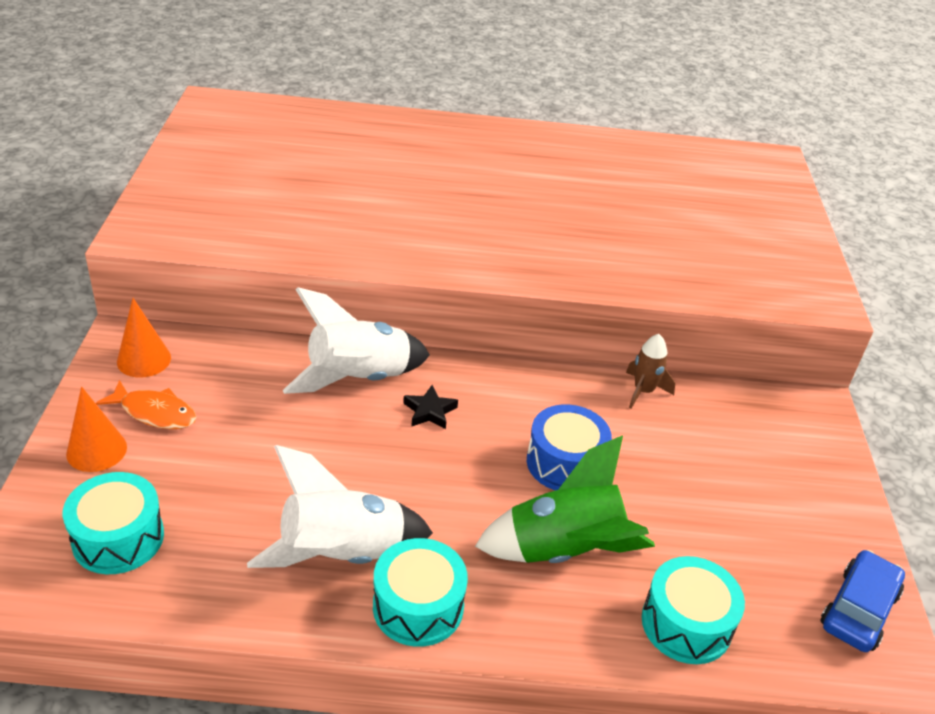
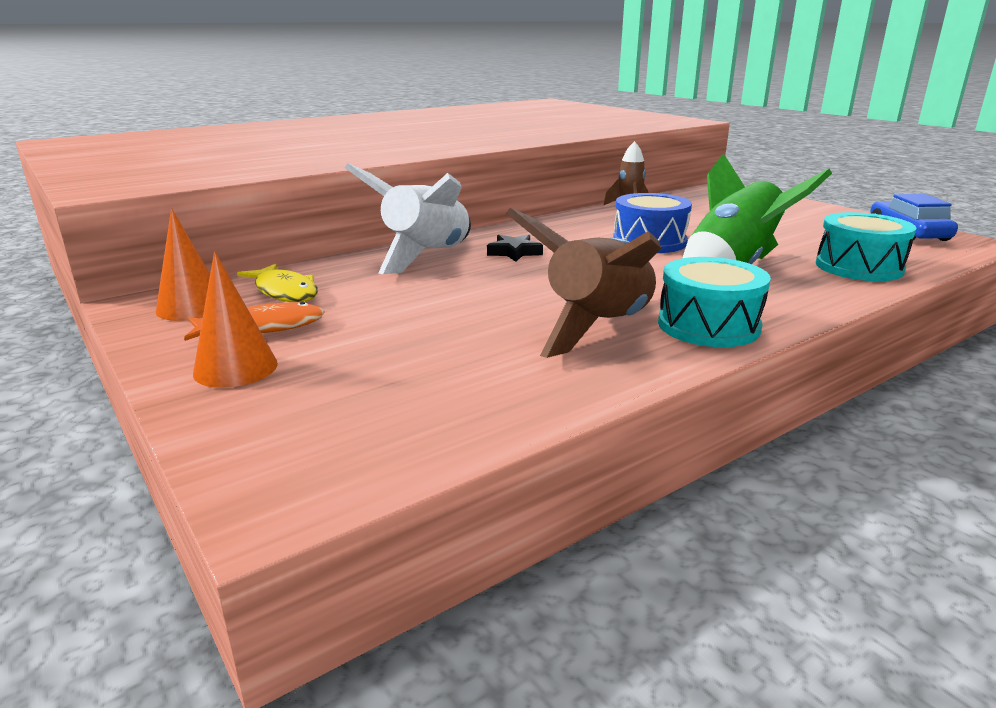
camera: 35 degrees left, 15 degrees down
turquoise drum [63,472,164,574] -> none
white rocket [247,445,433,568] -> brown rocket [506,207,661,358]
none -> yellow fish [237,264,318,302]

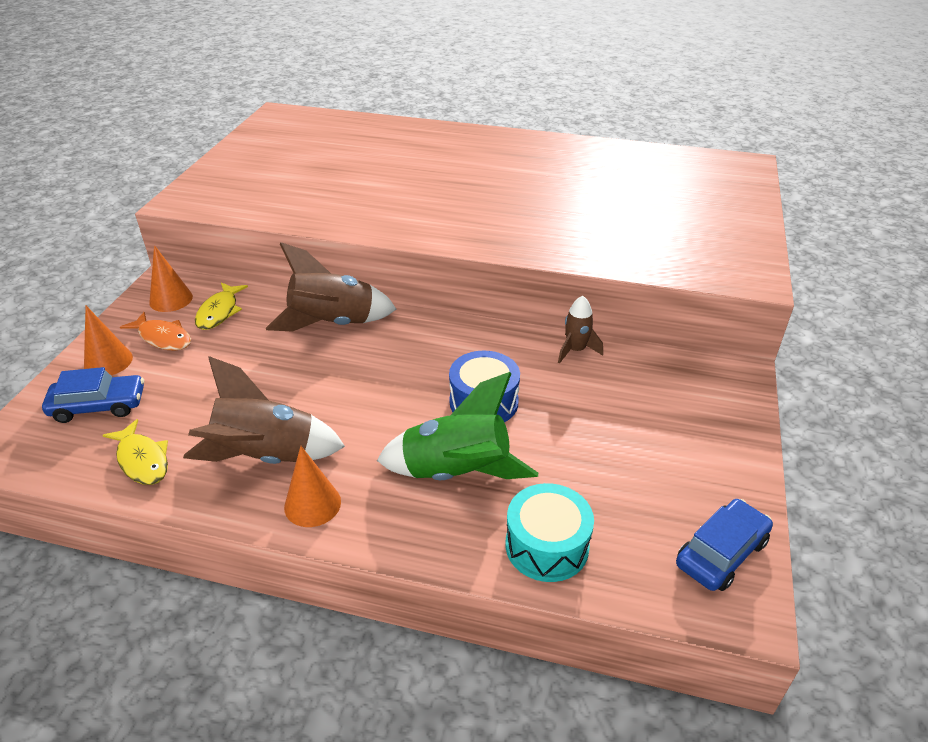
camera: 50 degrees right, 15 degrees up
white rocket [345,163,471,274] -> brown rocket [266,242,396,332]
black star [487,234,543,262] -> none
turquoise drum [658,257,771,347] -> orange cone [284,446,341,527]
none -> blue car [42,367,144,423]
none -> yellow fish [103,419,168,485]

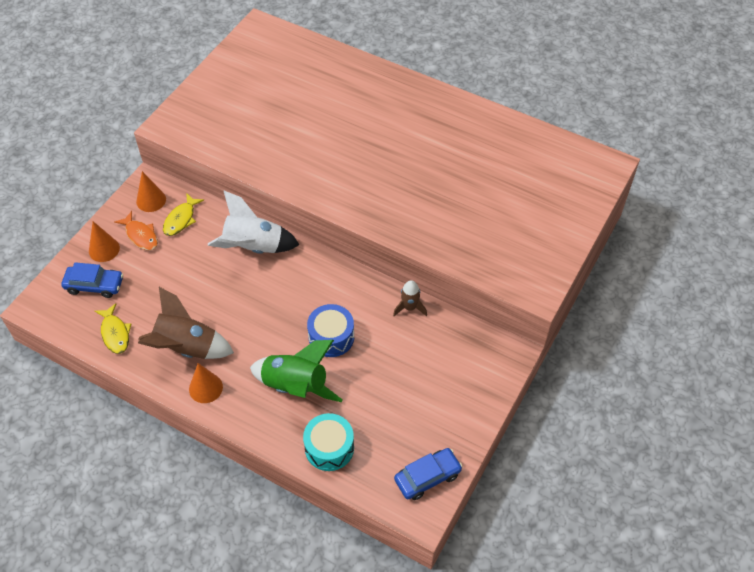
camera: 15 degrees right, 15 degrees up
brown rocket [266,242,396,332] -> white rocket [208,191,299,254]

